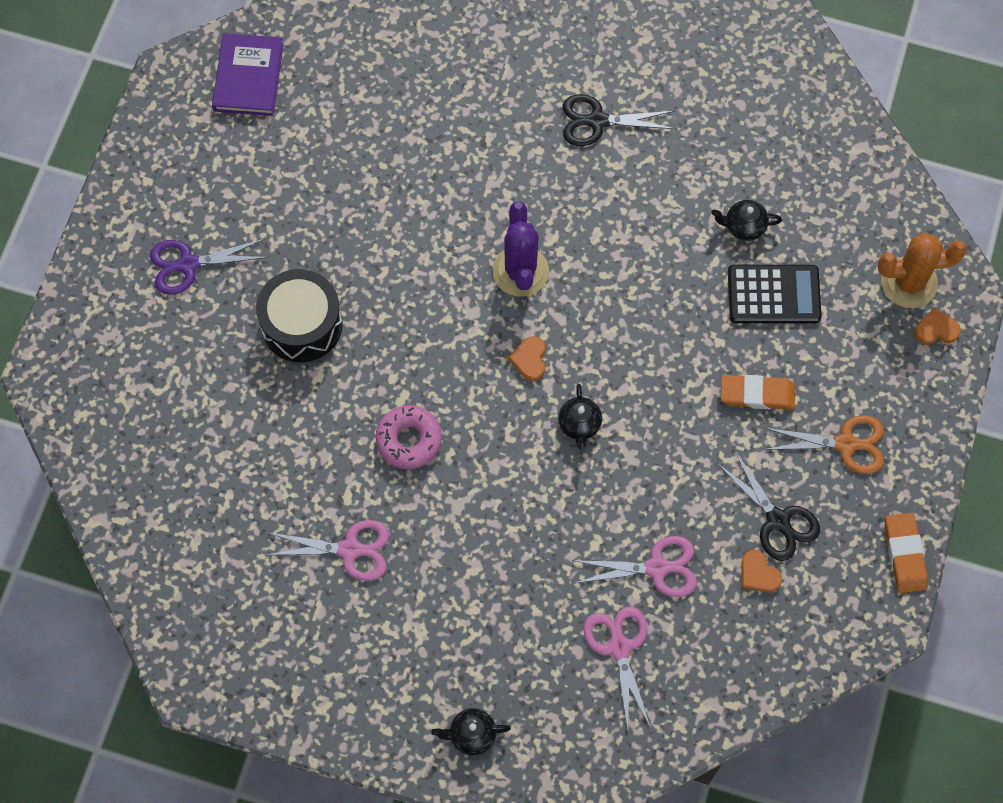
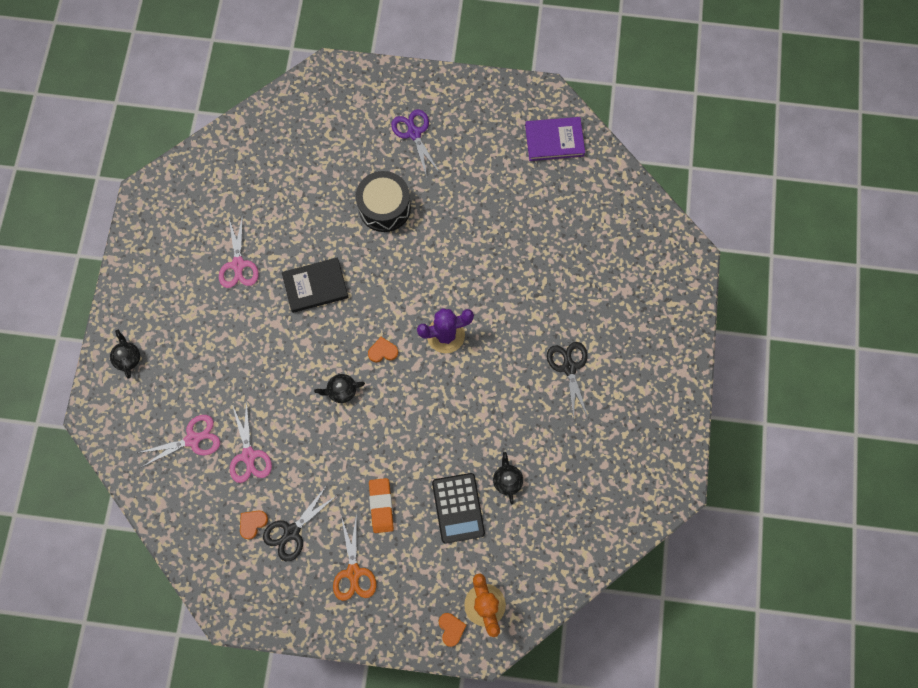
camera: 80 degrees right, 5 degrees up
pink donut [376,405,442,469] -> black book [282,257,349,313]
orange eraser [885,513,928,593] -> none

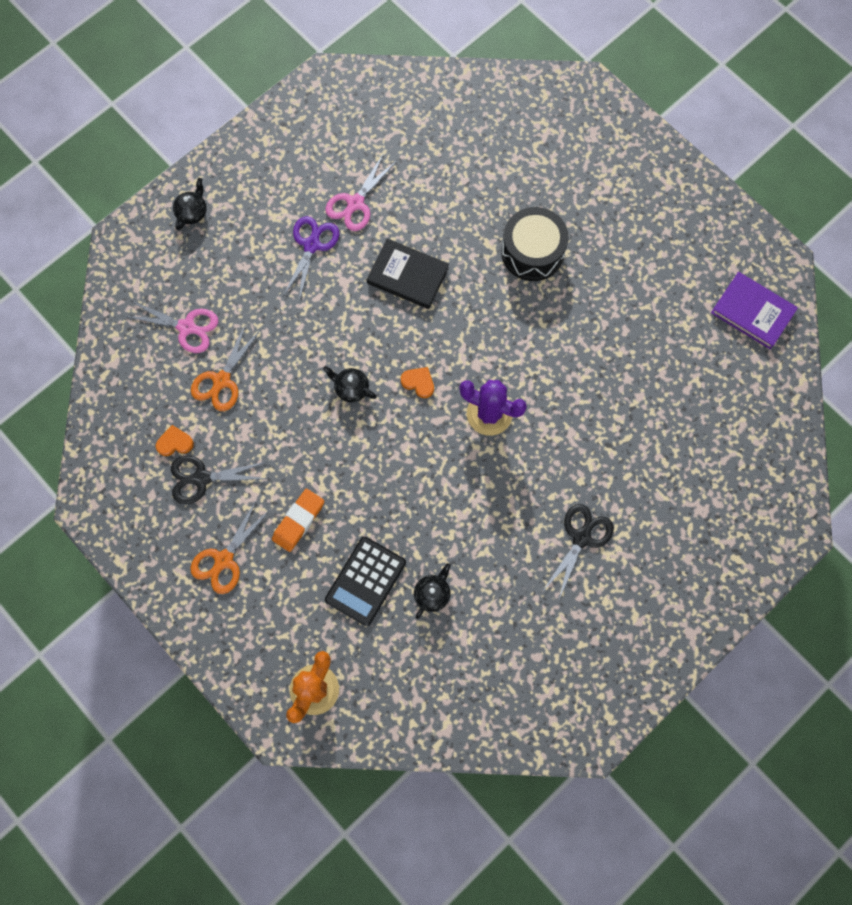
camera: 40 degrees right, 0 degrees up
pink scissors [230,400,272,483] -> orange scissors [191,323,260,411]
purple scissors [391,109,439,177] -> purple scissors moved to [283,216,339,302]
orange heart [439,613,467,647] -> none

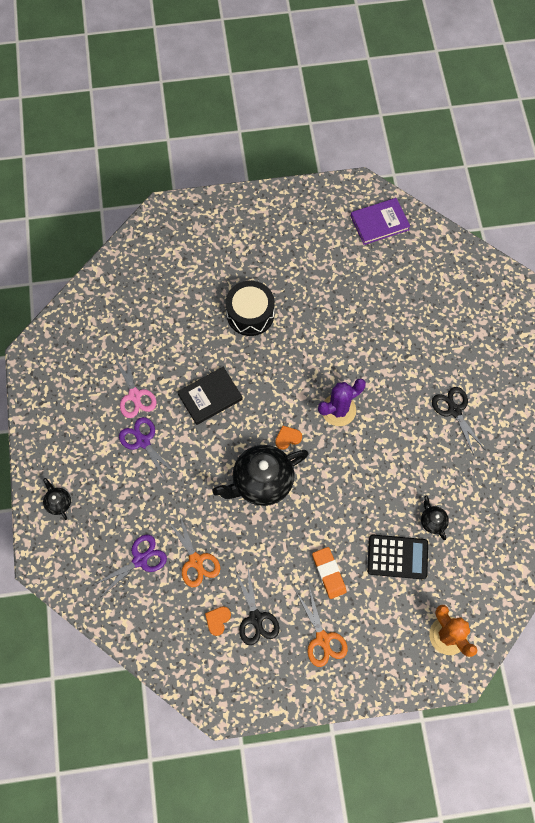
camera: 55 degrees left, 5 degrees down
pink scissors [125,300,218,353] -> purple scissors [92,535,167,595]
black scissors [171,456,267,504] -> black scissors turned 45 degrees counterclockwise [235,568,279,645]
black teapot [323,366,376,402] -> black teapot [212,445,309,506], size x2.24
black calculator [325,537,406,626] -> black calculator turned 60 degrees counterclockwise [367,535,428,579]

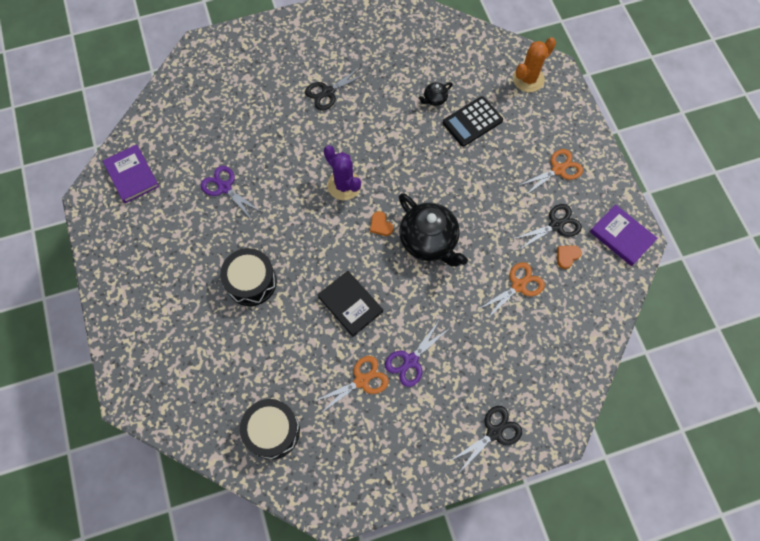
camera: 100 degrees left, 0 degrees up
black teapot [43,478,71,520] -> black scissors [450,406,522,471]
purple scissors [92,535,167,595] -> purple scissors moved to [201,166,261,220]
pink scissors [113,354,157,418] -> orange scissors [313,356,389,415]
orange heart [205,606,231,636] -> orange heart turned 120 degrees clockwise [557,245,582,269]
orange eraser [312,547,347,599] -> none
black calculator [367,535,428,579] -> black calculator turned 120 degrees counterclockwise [443,96,503,147]
none -> black drum [240,399,300,460]
none -> purple book [590,204,658,266]

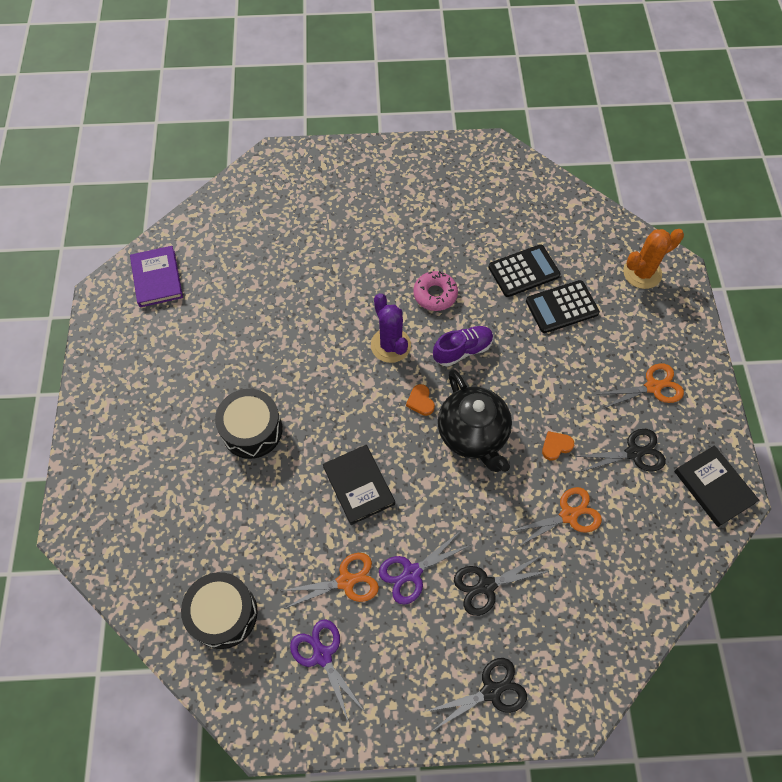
camera: 15 degrees right, 5 degrees down
purple scissors [201,166,261,220] -> purple scissors moved to [290,619,365,722]
black scissors [305,67,369,110] -> black scissors moved to [454,555,549,616]
black teapot [418,82,453,106] -> black calculator [488,244,561,297]
orange heart [557,245,582,269] -> orange heart moved to [542,431,574,461]
purple book [590,204,658,266] -> black book [674,445,759,527]
none -> pink donut [413,271,458,311]
none -> purple shoe [433,326,494,367]

